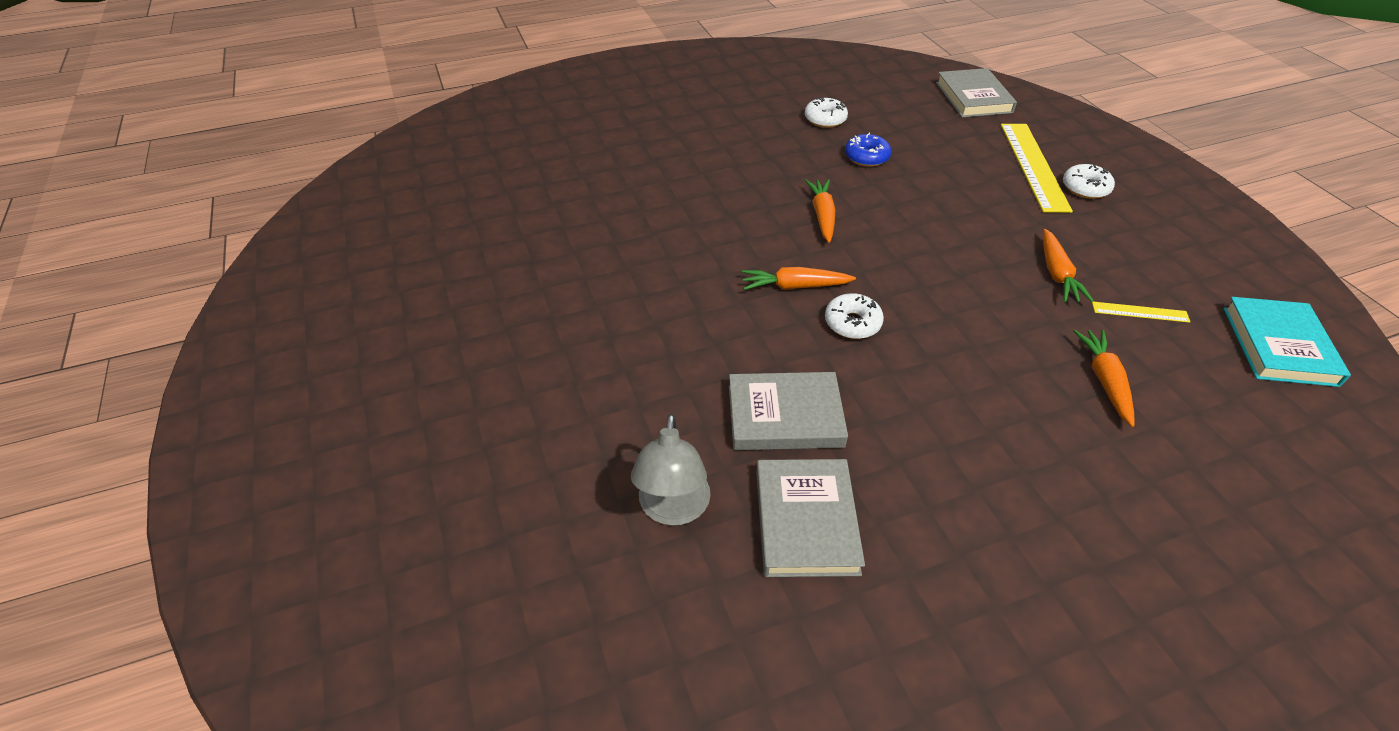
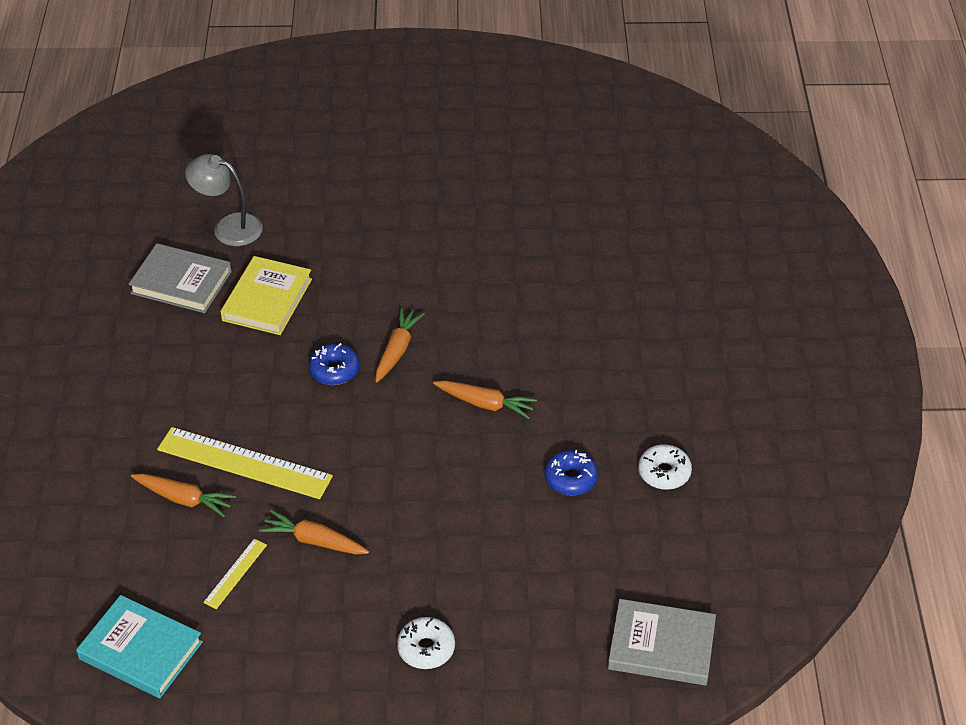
camera: 110 degrees right, 0 degrees up
grey book [729,372,848,450] -> yellow book [220,256,312,335]
white donut [825,293,884,339] -> blue donut [309,343,359,385]
yellow ruler [1001,124,1073,213] -> yellow ruler moved to [157,427,333,499]

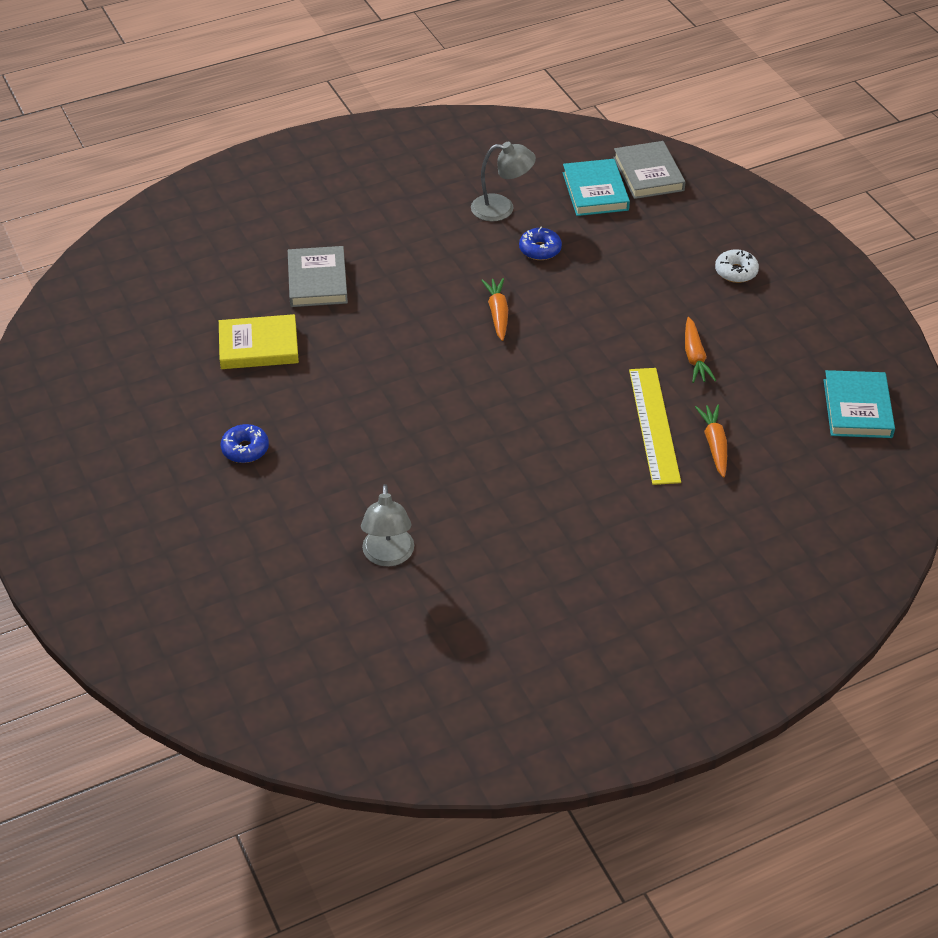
camera: 115 degrees left, 0 degrees up
grey book [129,243,232,313] -> grey book moved to [288,246,348,307]
yellow ruler [203,539,267,609] -> none
yellow book [220,256,312,335] -> yellow book moved to [219,314,299,369]
blue donut [309,343,359,385] -> blue donut moved to [221,424,269,463]
orange carrot [375,307,425,383] -> none
white donut [638,444,692,490] -> grey lamp [471,142,536,222]
none -> turquoise book [563,159,630,216]

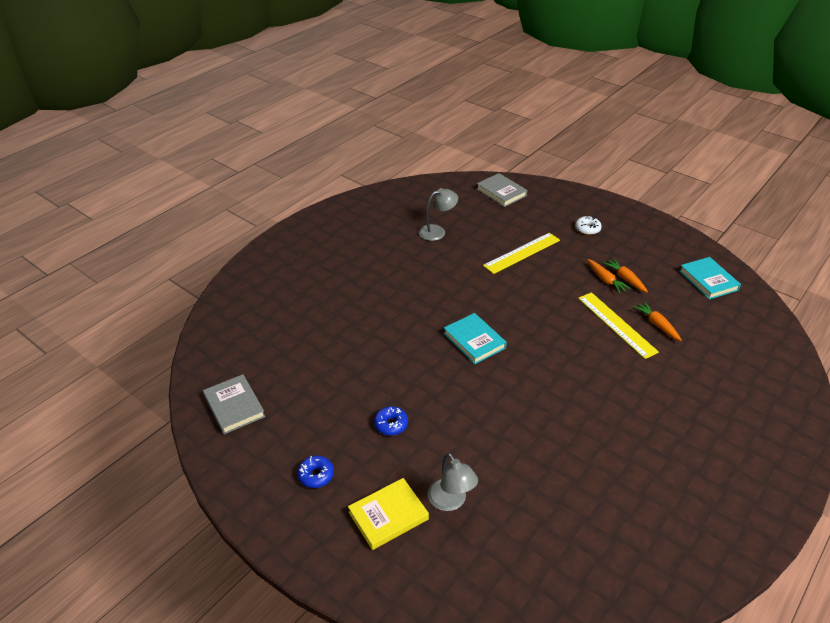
camera: 25 degrees left, 5 degrees down
yellow book [219,314,299,369] -> yellow book moved to [348,478,429,550]
grey book [288,246,348,307] -> grey book moved to [203,374,265,434]
grey lamp [361,484,414,567] -> grey lamp moved to [428,453,478,511]
orange carrot [481,278,508,341] -> orange carrot moved to [603,258,648,292]
blue donut [519,227,562,260] -> blue donut moved to [297,455,334,488]
turquoise book [563,159,630,216] -> turquoise book moved to [444,313,507,364]
none -> yellow ruler [483,233,560,274]

